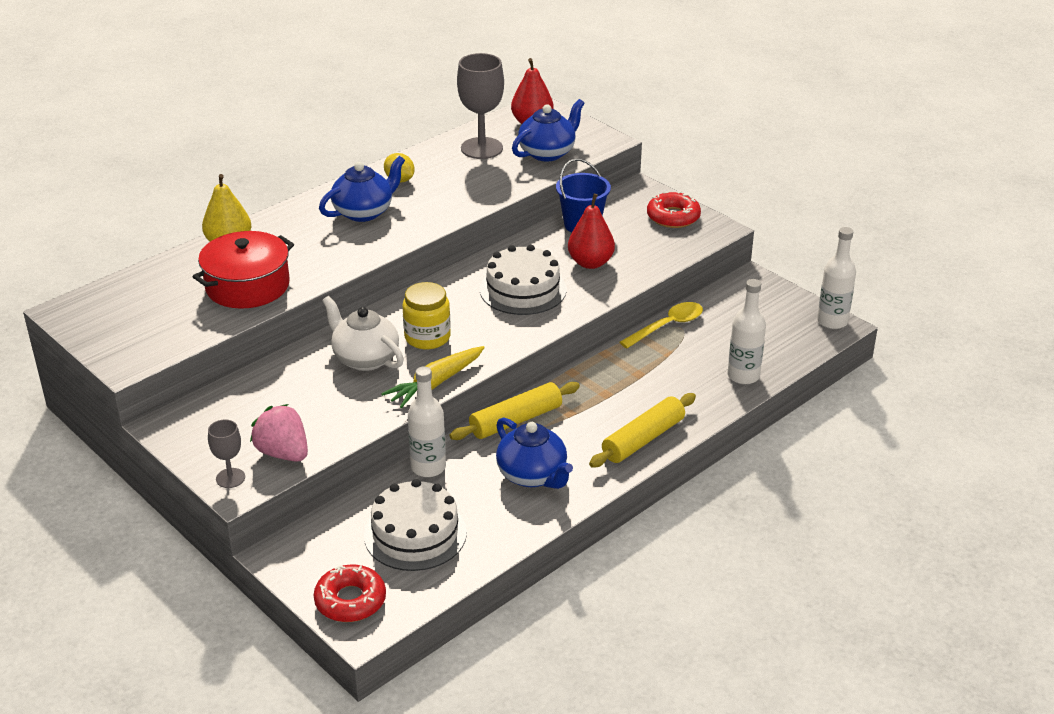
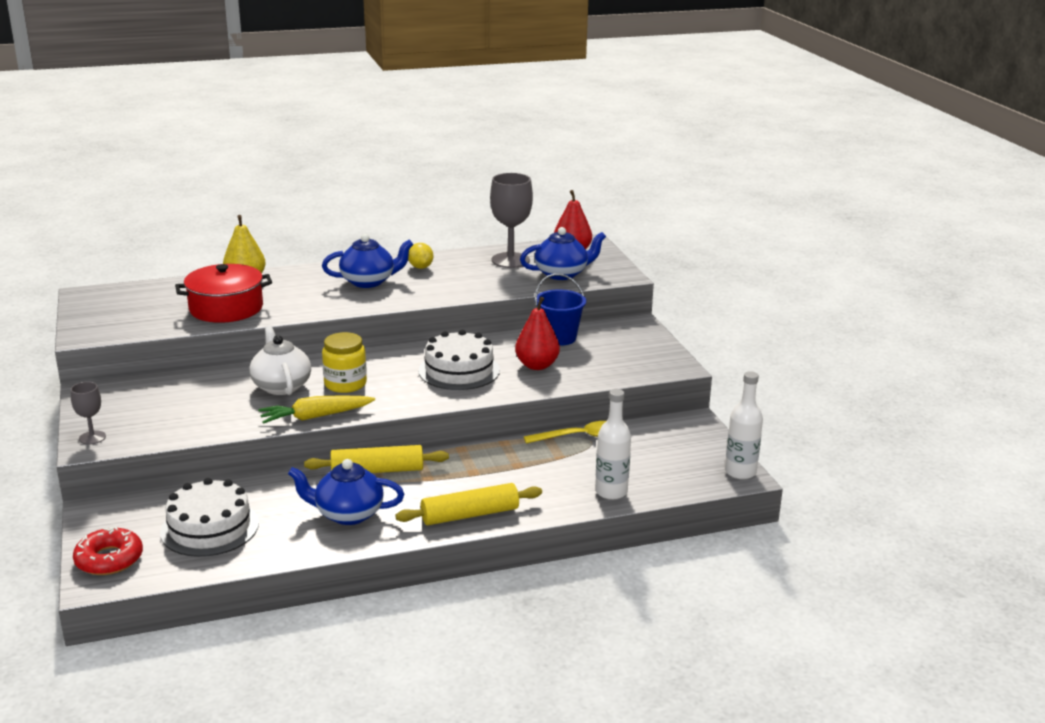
camera: 25 degrees right, 10 degrees down
pink strawberry [250,404,308,462] -> none
white bottle [408,366,446,477] -> none
blue teapot [496,417,573,489] -> blue teapot turned 105 degrees clockwise [288,459,404,525]
red donut [647,191,701,228] -> none

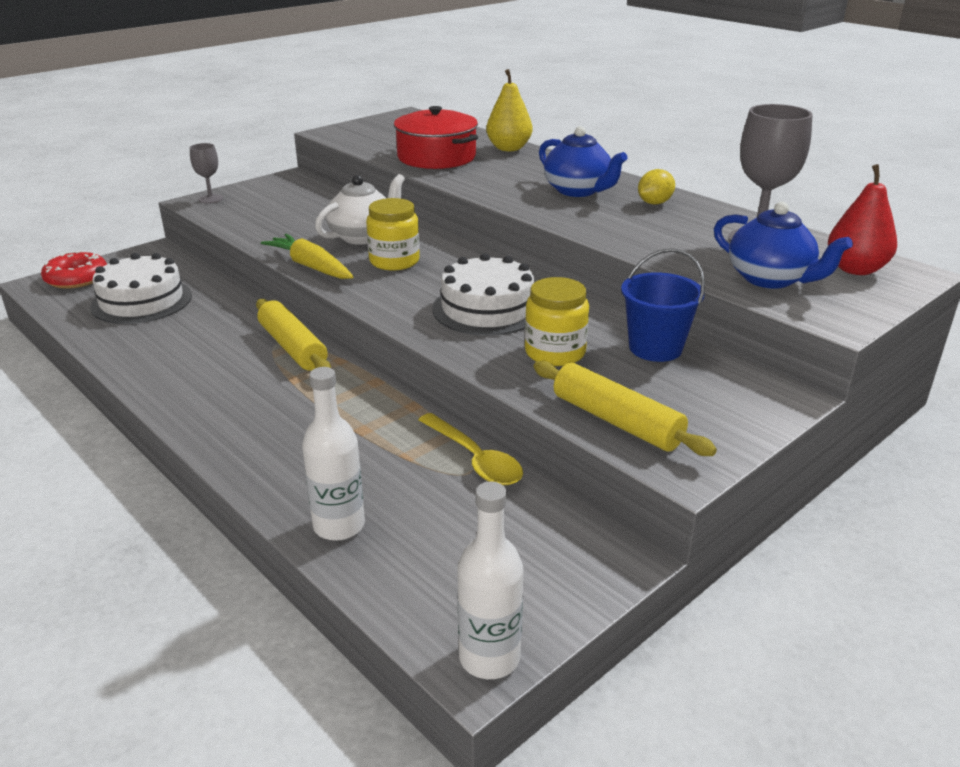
camera: 65 degrees right, 5 degrees up
blue teapot [288,459,404,525] -> none
yellow rolling pin [395,483,542,525] -> yellow rolling pin moved to [533,361,717,456]
red pear [515,297,560,370] -> yellow jar [525,277,589,366]

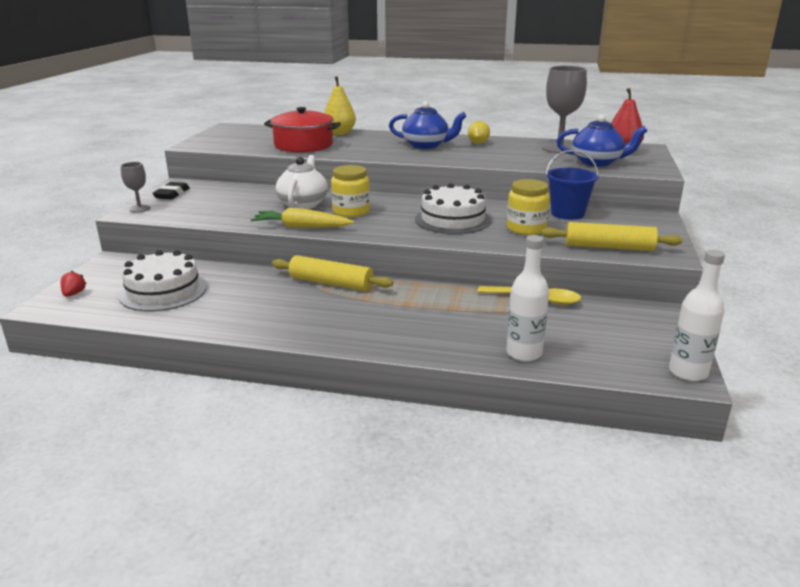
camera: 35 degrees left, 5 degrees down
red donut [41,251,107,289] -> red strawberry [61,271,87,296]
none -> black eraser [152,182,190,199]

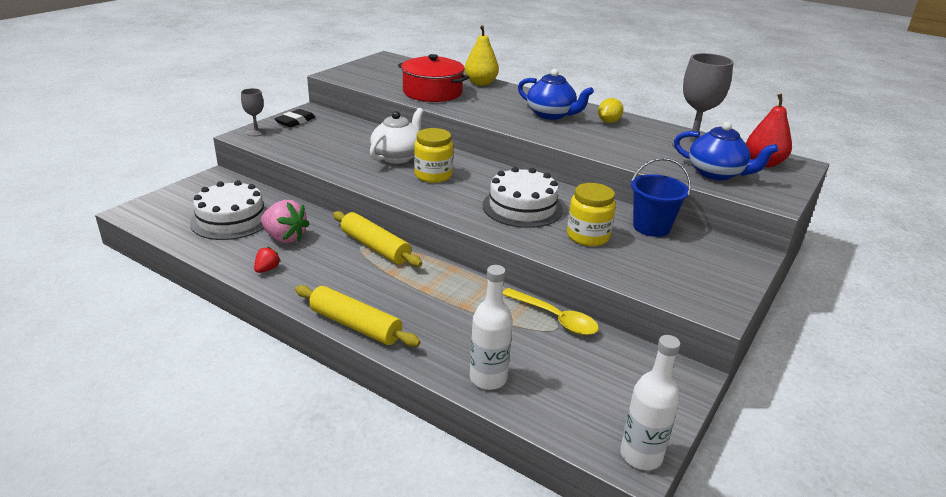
camera: 20 degrees right, 5 degrees up
red strawberry [61,271,87,296] -> red strawberry moved to [254,247,281,273]
yellow carrot [251,208,354,228] -> none
yellow rolling pin [542,222,683,251] -> yellow rolling pin moved to [295,285,421,347]
none -> pink strawberry [261,200,310,243]

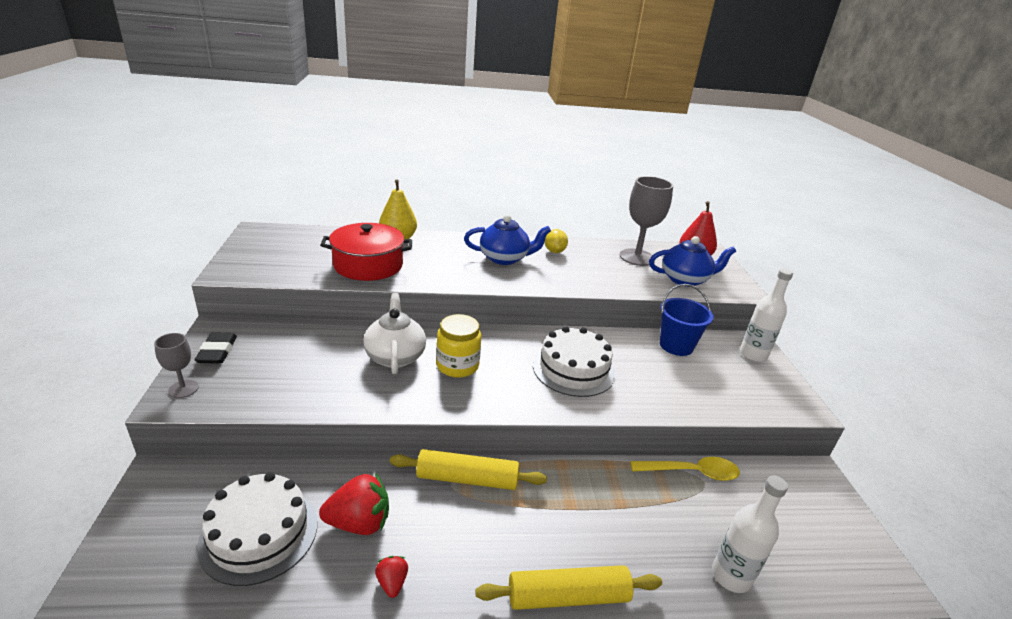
camera: 40 degrees left, 0 degrees up
pink strawberry [261,200,310,243] -> red strawberry [319,473,389,535]
yellow jar [567,183,616,246] -> none
white bottle [620,335,680,470] -> white bottle moved to [740,269,793,362]

